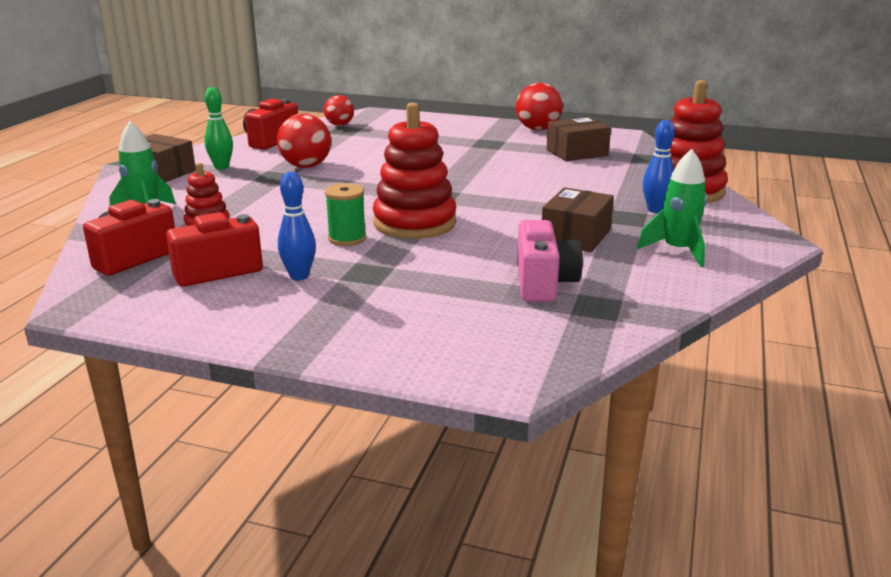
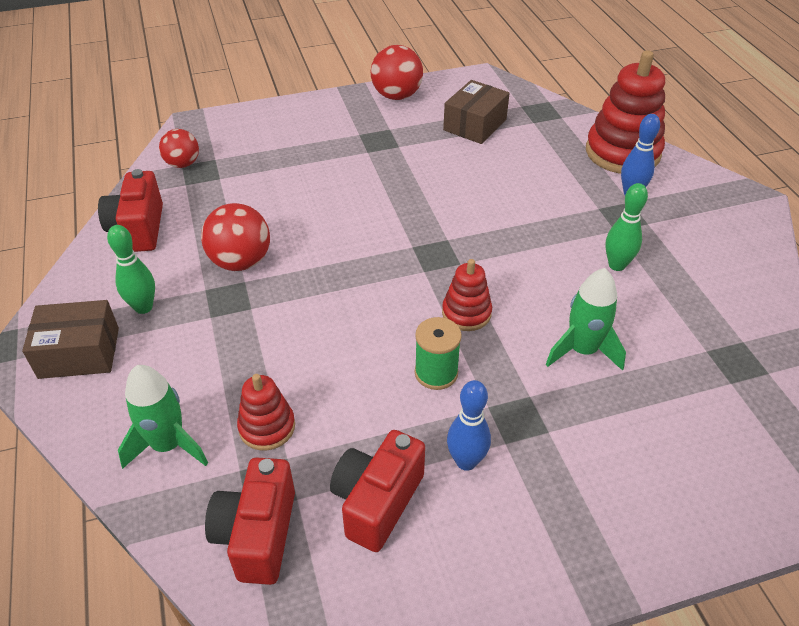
camera: 35 degrees left, 20 degrees up
red stacking toy [373,102,456,239] -> red stacking toy [442,259,492,331], size x0.54
pink camera [517,220,583,302] -> none
brown box [542,187,614,252] -> green bowling pin [605,183,648,271]
green rocket [637,149,707,267] -> green rocket moved to [546,268,626,371]

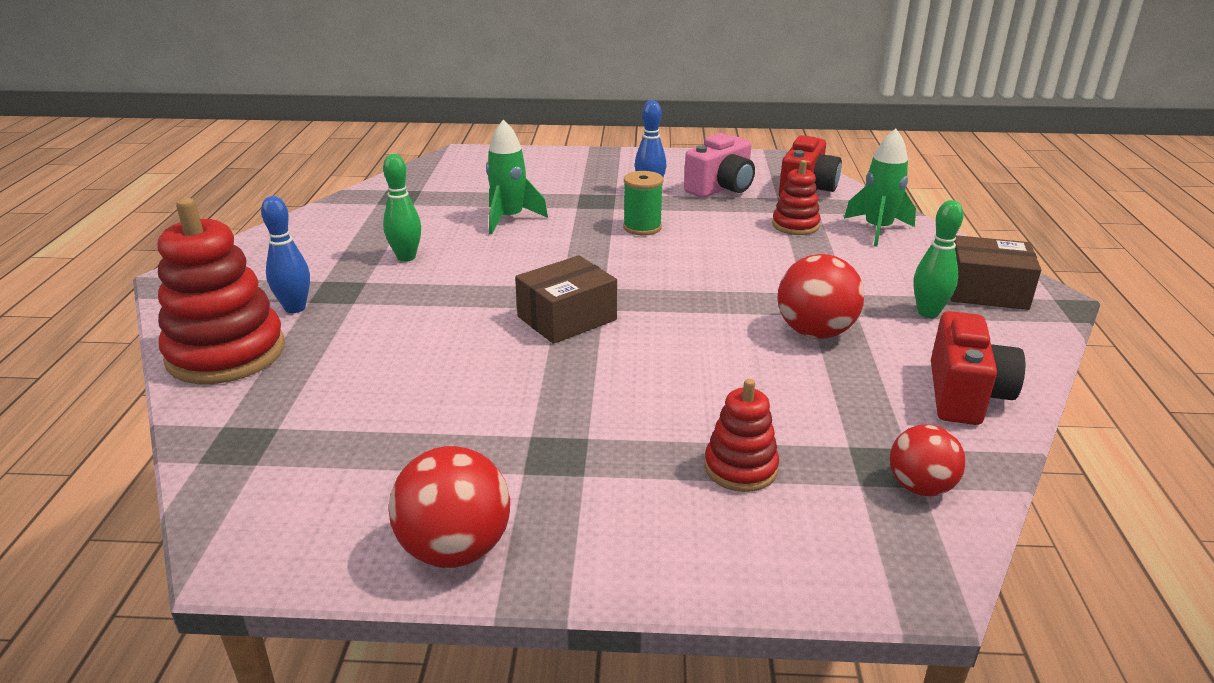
camera: 160 degrees left, 15 degrees down
red camera [330,430,425,552] -> pink camera [684,133,755,198]
red stacking toy [442,259,492,331] -> red stacking toy moved to [704,379,779,492]
brown box [443,80,510,144] -> brown box moved to [515,255,617,344]

